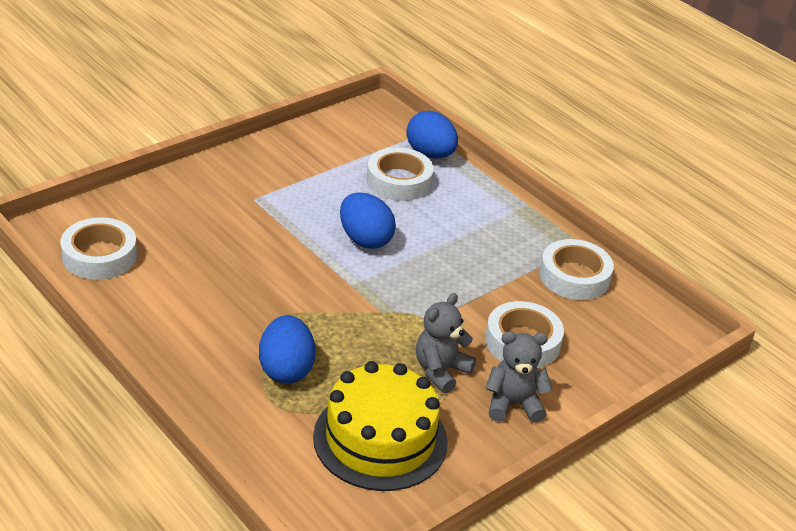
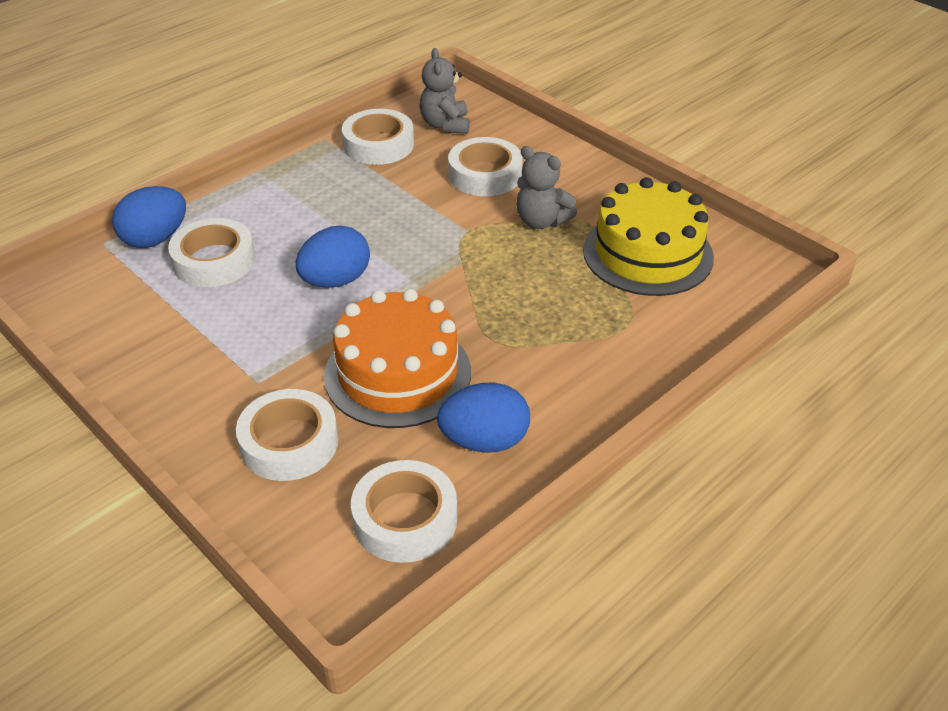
camera: 90 degrees left, 5 degrees up
blue egg [259,315,315,384] -> blue egg moved to [437,383,530,453]
grey teddy bear [485,332,552,423] -> grey teddy bear moved to [419,48,470,134]
none -> white tape [236,389,338,481]
none -> orange cake [324,289,471,428]

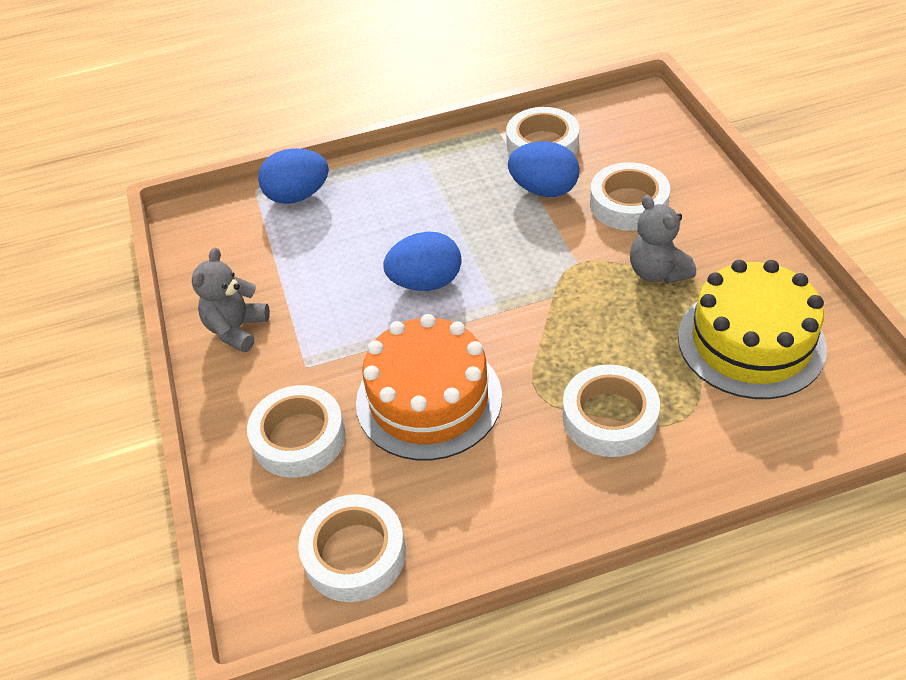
camera: 30 degrees right, 5 degrees up
white tape [168,218,255,287] -> white tape moved to [563,364,660,457]
grey teddy bear [419,48,470,134] -> grey teddy bear moved to [192,247,270,352]
blue egg [437,383,530,453] -> blue egg moved to [508,141,580,197]

